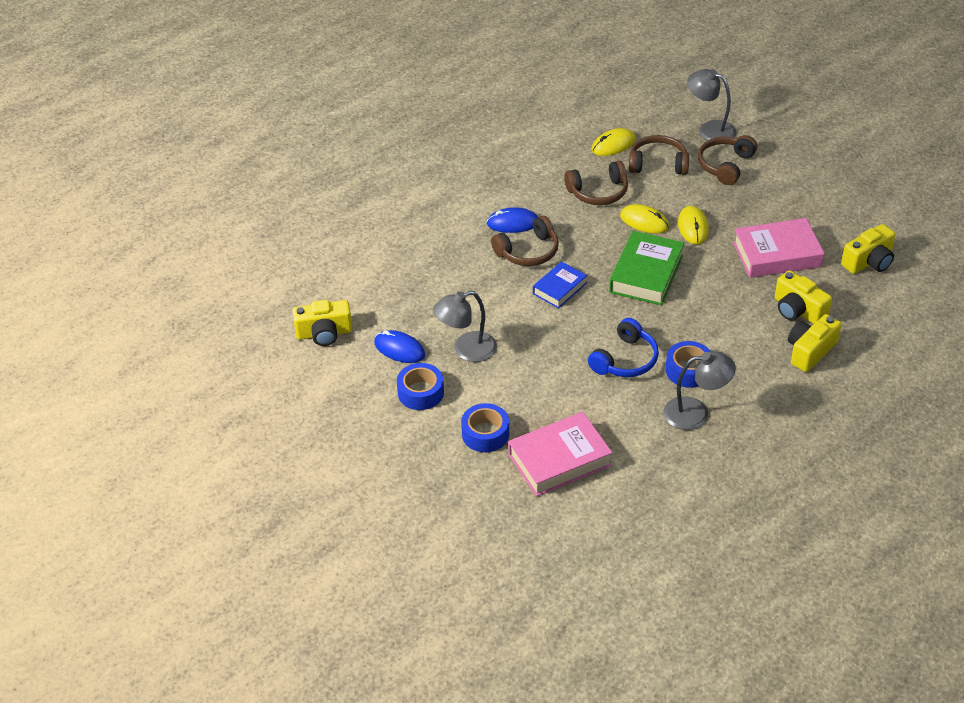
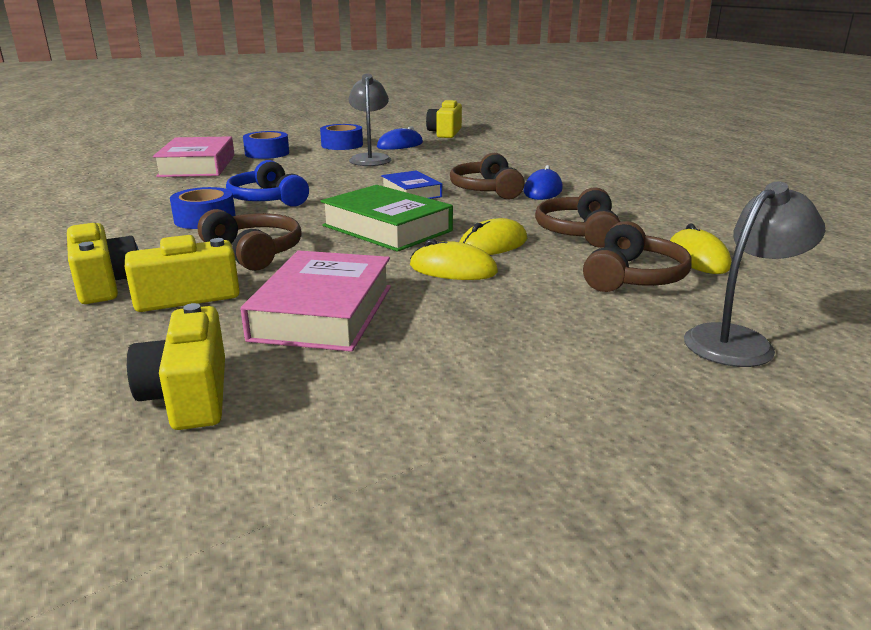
camera: 110 degrees right, 20 degrees down
grey lamp [664,351,736,430] -> none
brown headphones [698,135,757,185] -> brown headphones moved to [198,209,302,271]

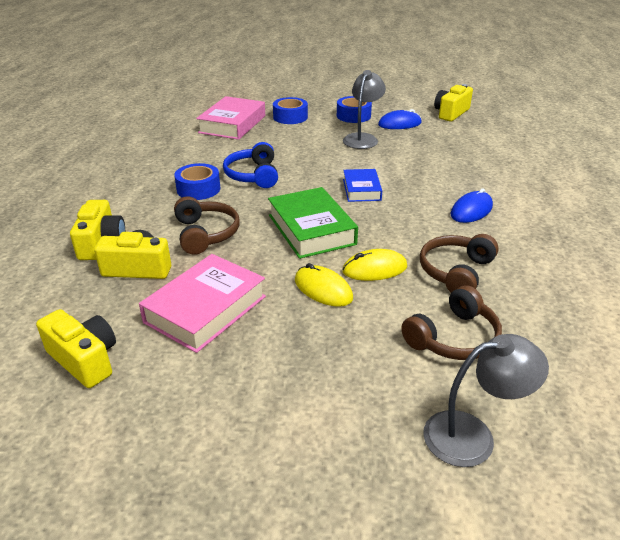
camera: 25 degrees right, 10 degrees up
yellow camera [127,303,225,430] -> yellow camera turned 120 degrees clockwise [36,309,116,388]
brown headphones [450,153,525,200] -> none
yellow mouse [670,224,732,274] -> none

